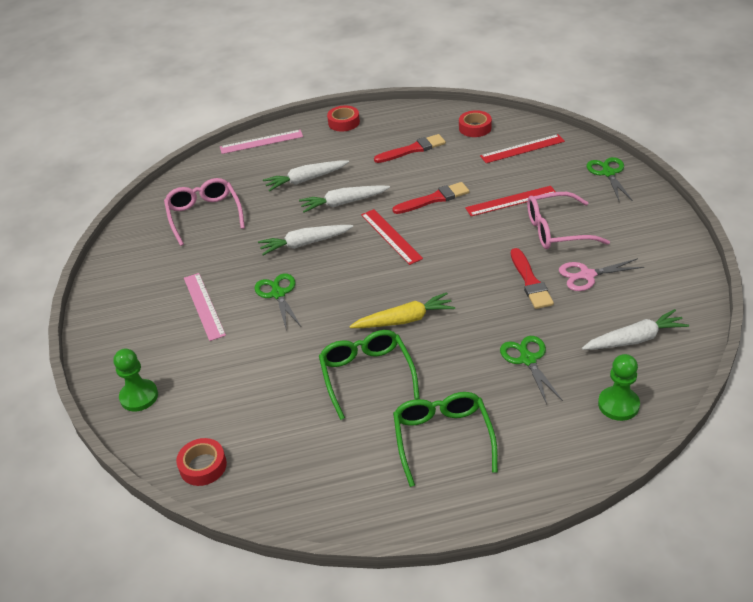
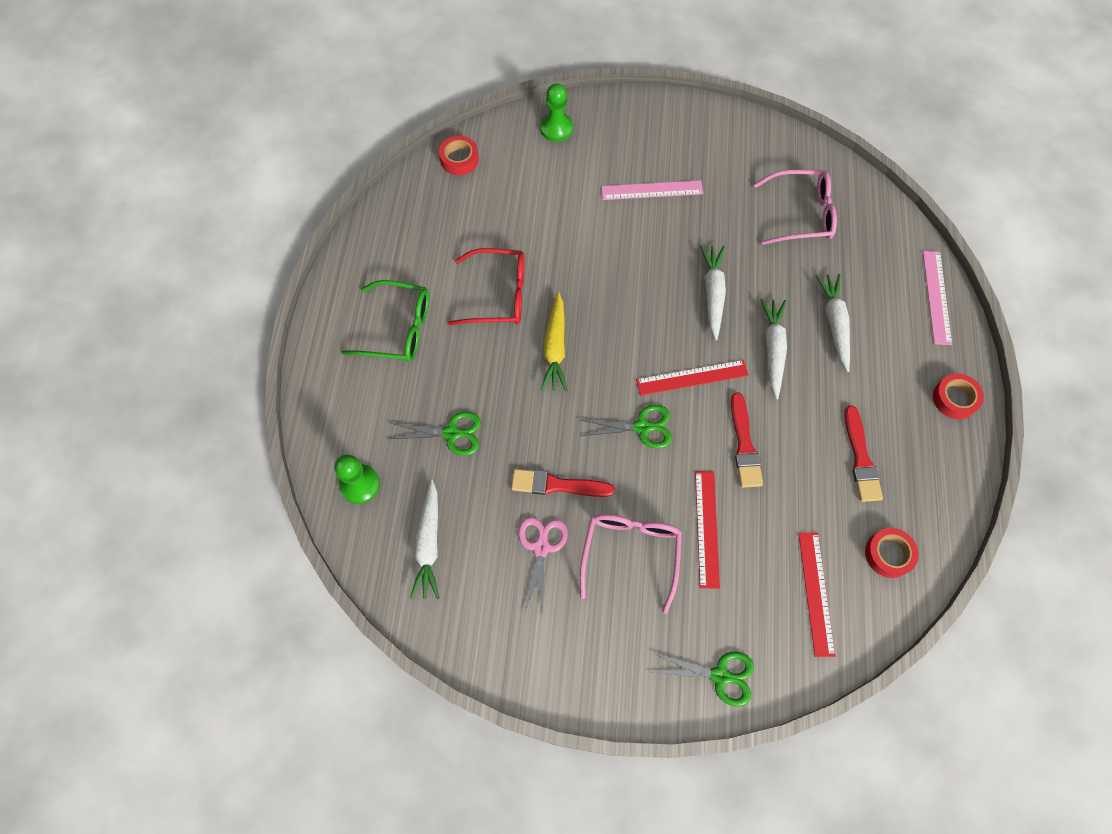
camera: 105 degrees right, 25 degrees up
green scissors [254,274,301,328] -> green scissors moved to [581,405,672,449]
green glasses [319,330,420,420] -> red glasses [448,248,525,326]

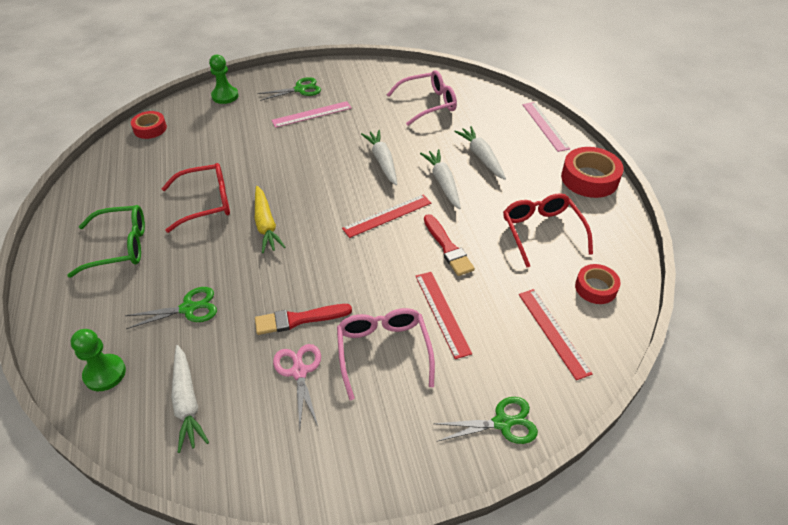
camera: 20 degrees left, 20 degrees down
green scissors [581,405,672,449] -> green scissors moved to [257,77,321,101]
red brush [844,405,883,502] -> red glasses [503,193,593,268]
red tape [933,373,984,419] -> red tape [561,147,624,198], size x1.62

